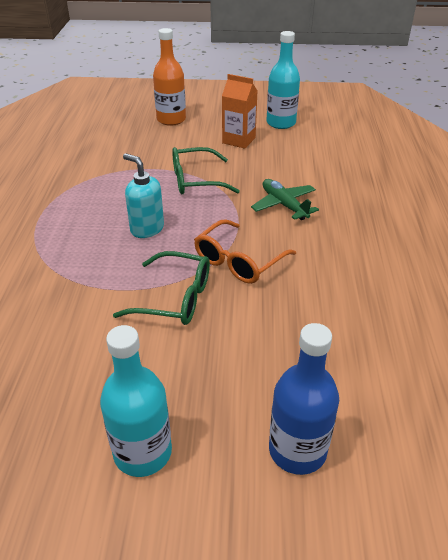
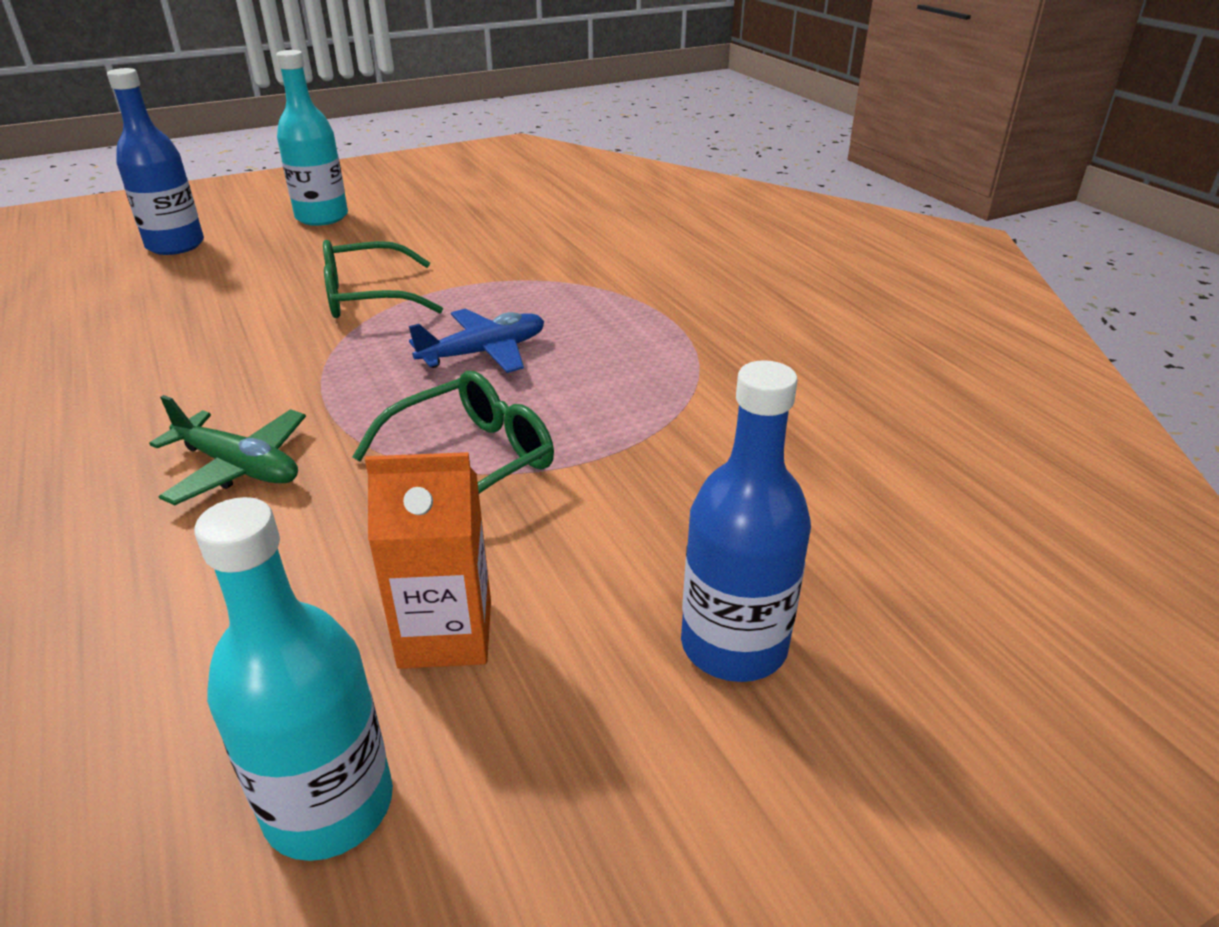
camera: 150 degrees right, 5 degrees down
turquoise soap dispenser [123,153,164,238] -> blue plane [409,309,544,373]
orange bottle [153,28,186,126] -> blue bottle [681,360,811,682]
orange glasses [194,219,296,284] -> none

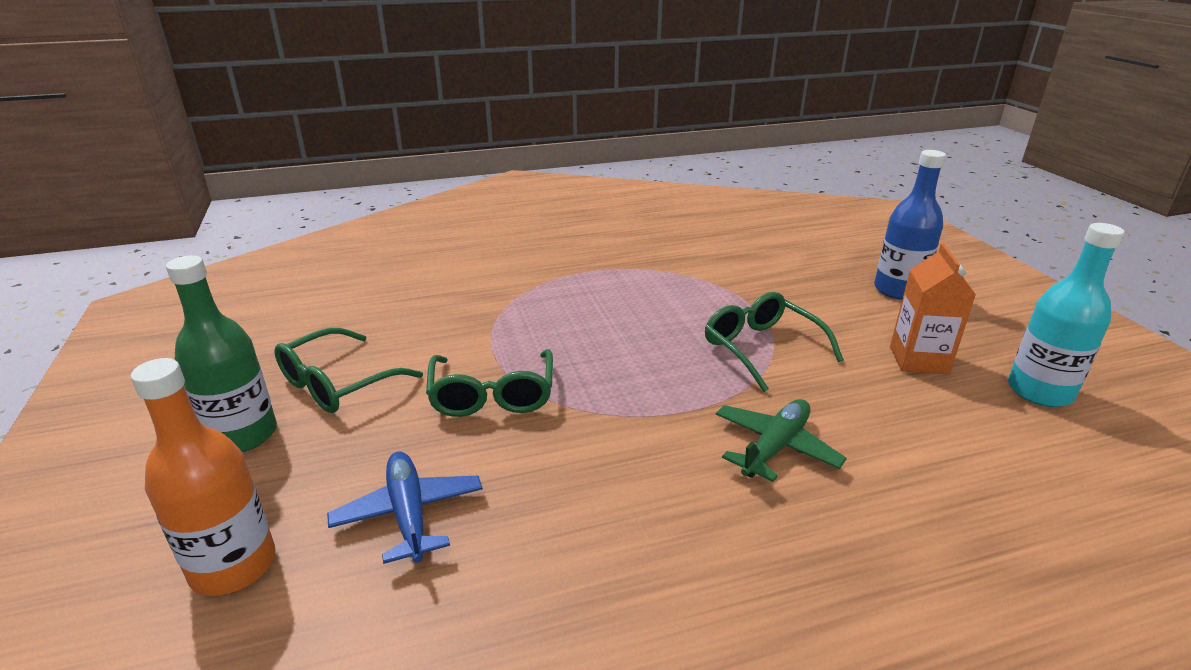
camera: 80 degrees left, 5 degrees down
blue bottle [107,68,204,255] -> orange bottle [131,358,276,596]
turquoise bottle [276,50,348,226] -> green bottle [166,255,277,452]
blue plane [409,309,544,373] -> blue plane moved to [327,451,483,564]
none -> green glasses [274,328,423,413]

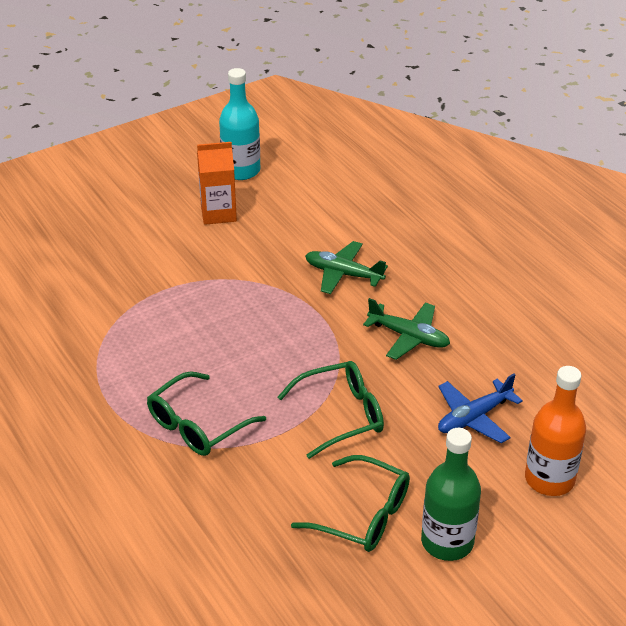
camera: 105 degrees left, 10 degrees up
green glasses [705,292,844,392] -> green glasses moved to [147,371,266,456]
blue bottle [874,150,946,300] -> none
none -> green plane [363,298,450,360]

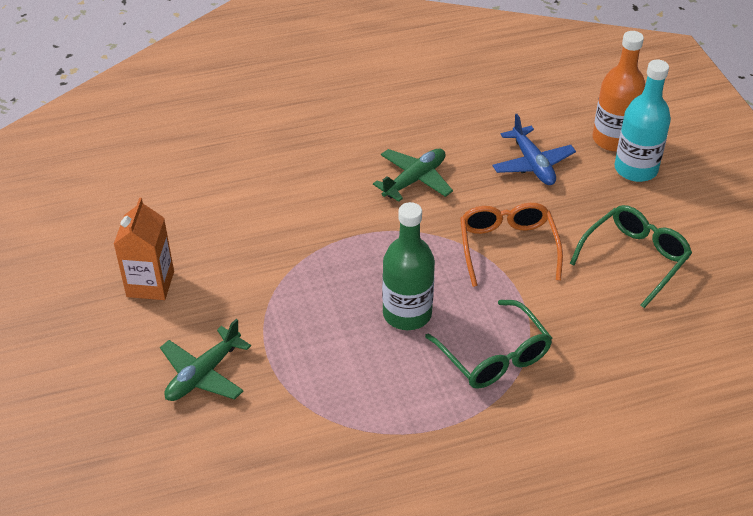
camera: 75 degrees left, 5 degrees up
turquoise bottle [219,68,260,180] -> turquoise bottle moved to [614,60,671,182]
green glasses [278,361,384,459] -> orange glasses [460,203,563,287]
green plane [305,241,388,294] -> green plane moved to [160,319,251,401]
green bottle [421,428,481,561] -> green bottle moved to [382,202,435,330]

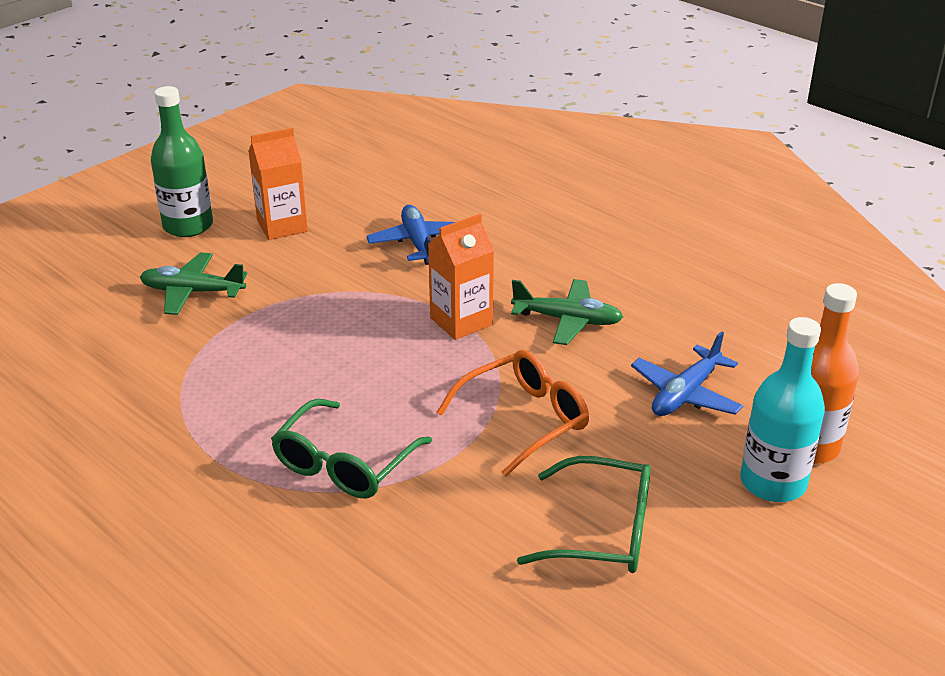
camera: 60 degrees right, 10 degrees down
green bottle [382,202,435,330] -> green bottle moved to [151,86,213,237]
none -> blue plane [366,205,455,265]
none -> orange carton [428,214,494,340]

